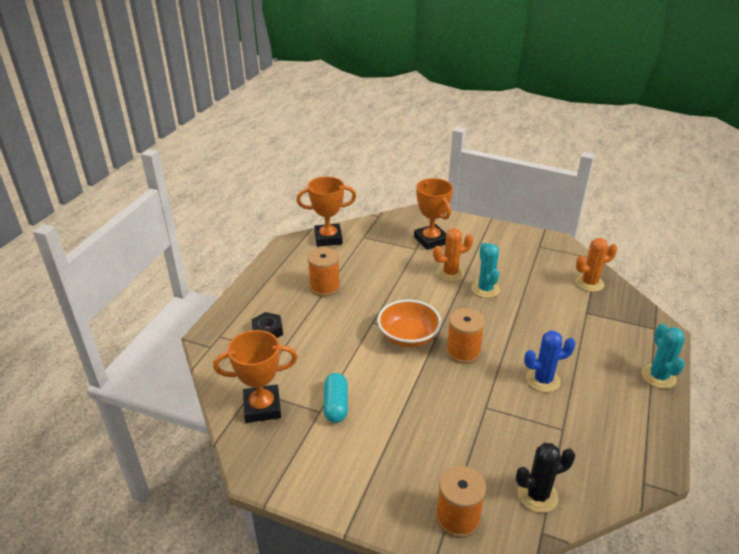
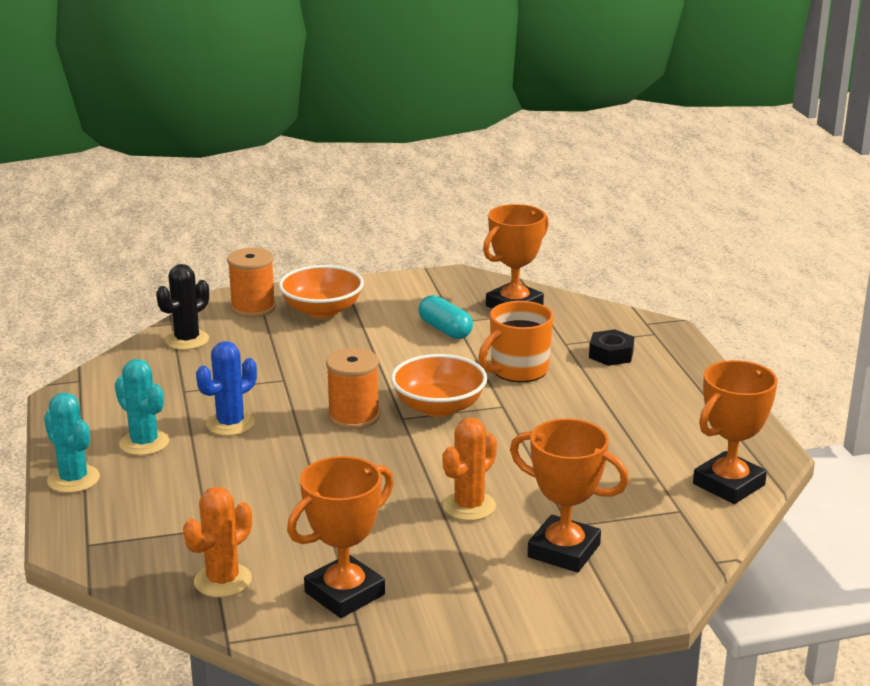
camera: 145 degrees right, 10 degrees down
orange spool [307,247,340,297] -> none
turquoise cactus [471,243,500,298] -> turquoise cactus moved to [115,359,169,456]
none -> orange bowl [278,265,364,318]
none -> orange trophy [287,456,394,618]
none -> orange mug [478,301,553,382]

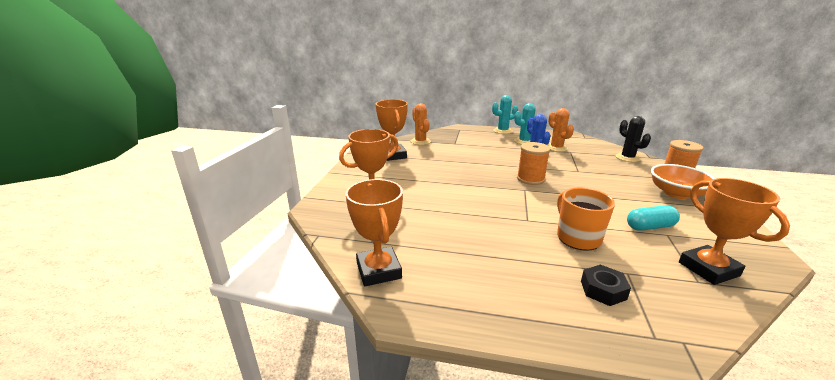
camera: 115 degrees right, 0 degrees up
orange bowl [391,354,487,417] -> none
orange cactus [442,417,497,521] -> orange cactus moved to [548,108,574,152]

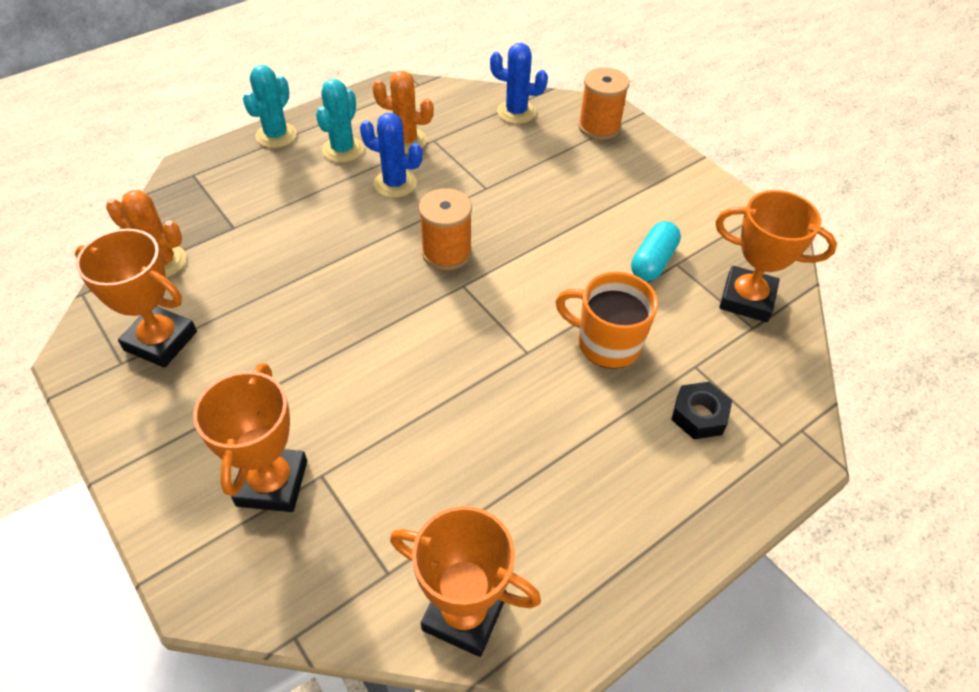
camera: 50 degrees left, 25 degrees up
black cactus [616,116,651,162] -> blue cactus [490,43,548,124]
orange bowl [651,164,715,199] -> none

